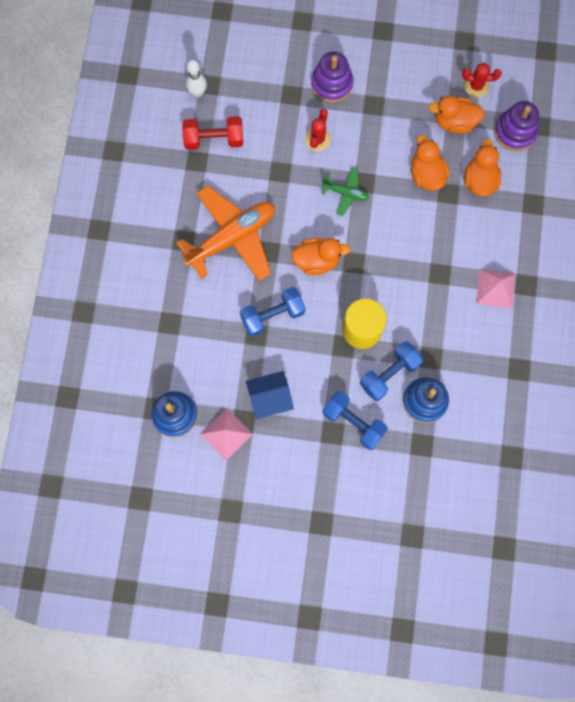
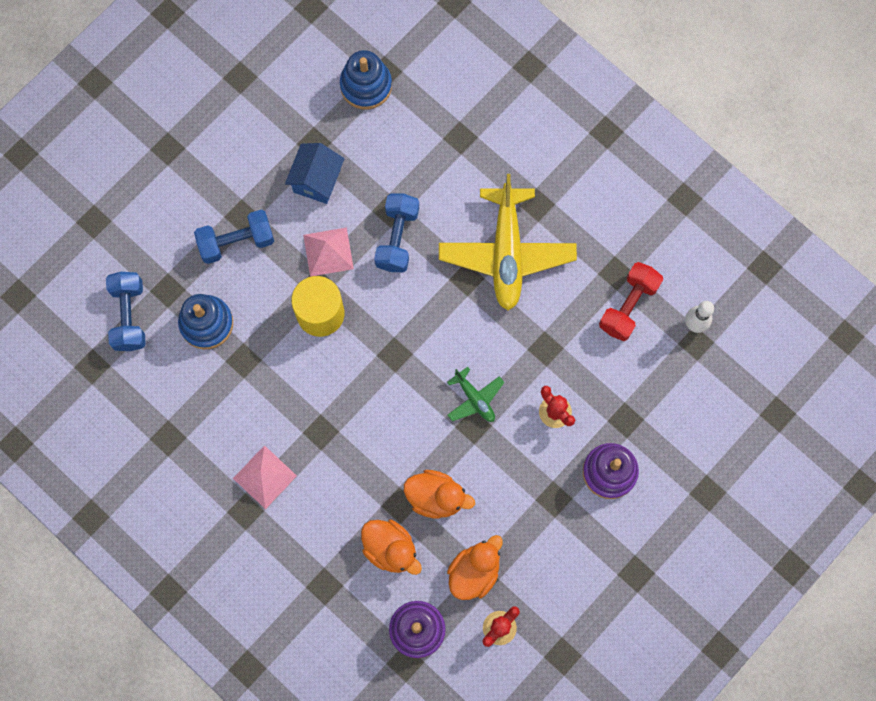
camera: 125 degrees right, 0 degrees up
orange plane [177,186,275,281] -> yellow plane [439,174,577,311]
pink pyramid [200,408,253,461] -> pink pyramid moved to [303,227,354,277]
orange duck [291,238,350,275] -> none
green plane [321,168,369,216] -> green plane turned 90 degrees counterclockwise [447,367,504,422]
blue dumbbell [360,341,423,401] -> blue dumbbell moved to [106,272,146,351]

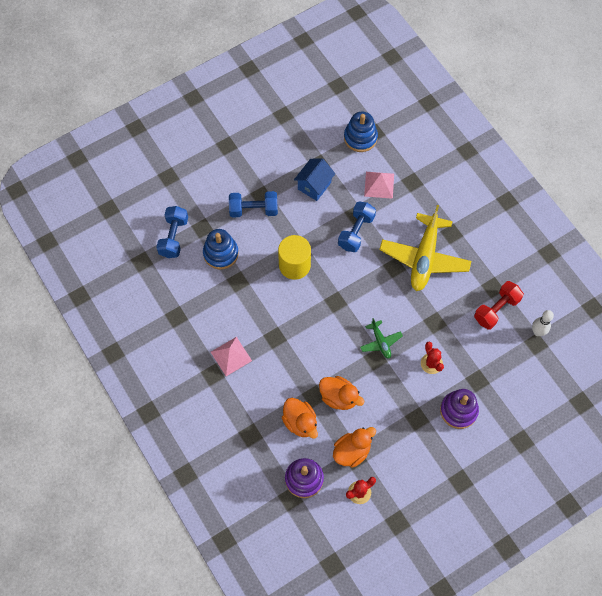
camera: 15 degrees right, 10 degrees down
pink pyramid [303,227,354,277] -> pink pyramid moved to [364,172,394,199]

